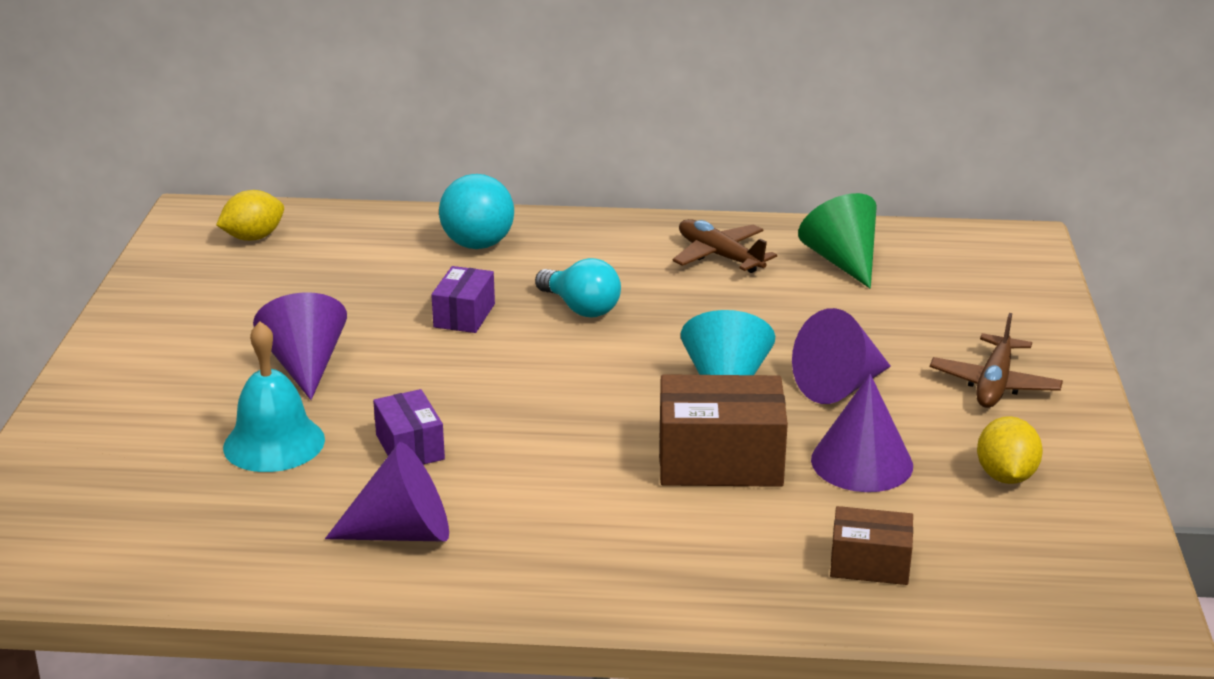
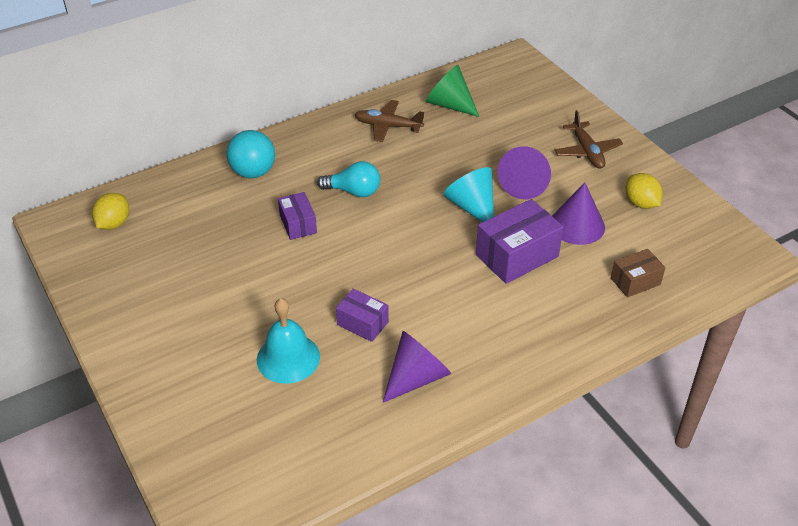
camera: 35 degrees left, 15 degrees up
purple cone [253,292,347,400] -> none
brown box [659,374,788,487] -> purple box [476,199,564,284]

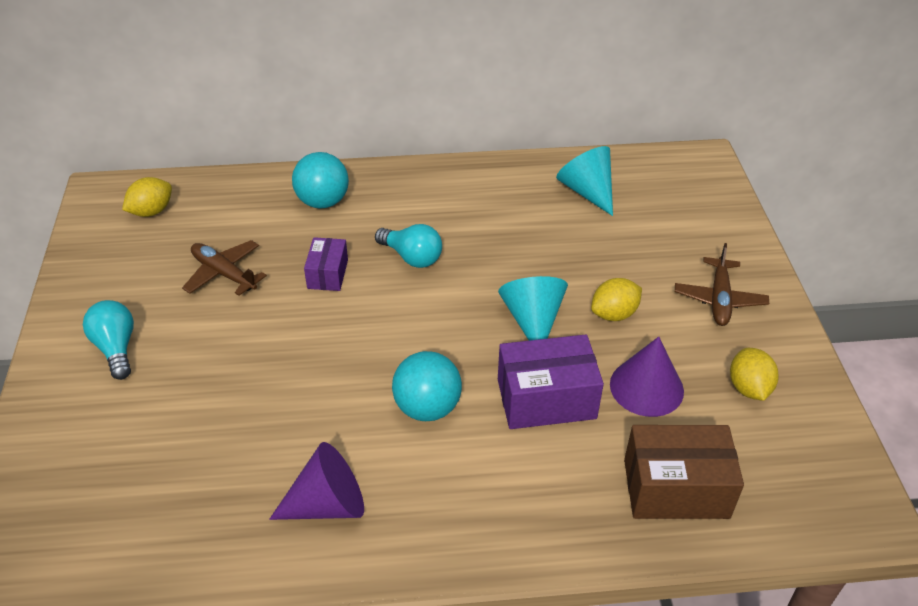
camera: 25 degrees right, 0 degrees up
turquoise bell [257,298,320,384] -> none
purple box [336,289,389,342] -> none
brown plane [355,100,424,142] -> brown plane moved to [182,240,267,296]
green cone [426,65,479,117] -> turquoise cone [556,146,613,216]
purple cone [498,146,551,199] -> yellow lemon [591,278,642,321]
brown box [611,249,666,297] -> brown box [624,425,744,519], size x1.72
none -> turquoise light bulb [83,300,134,380]
none -> turquoise ball [392,351,462,421]

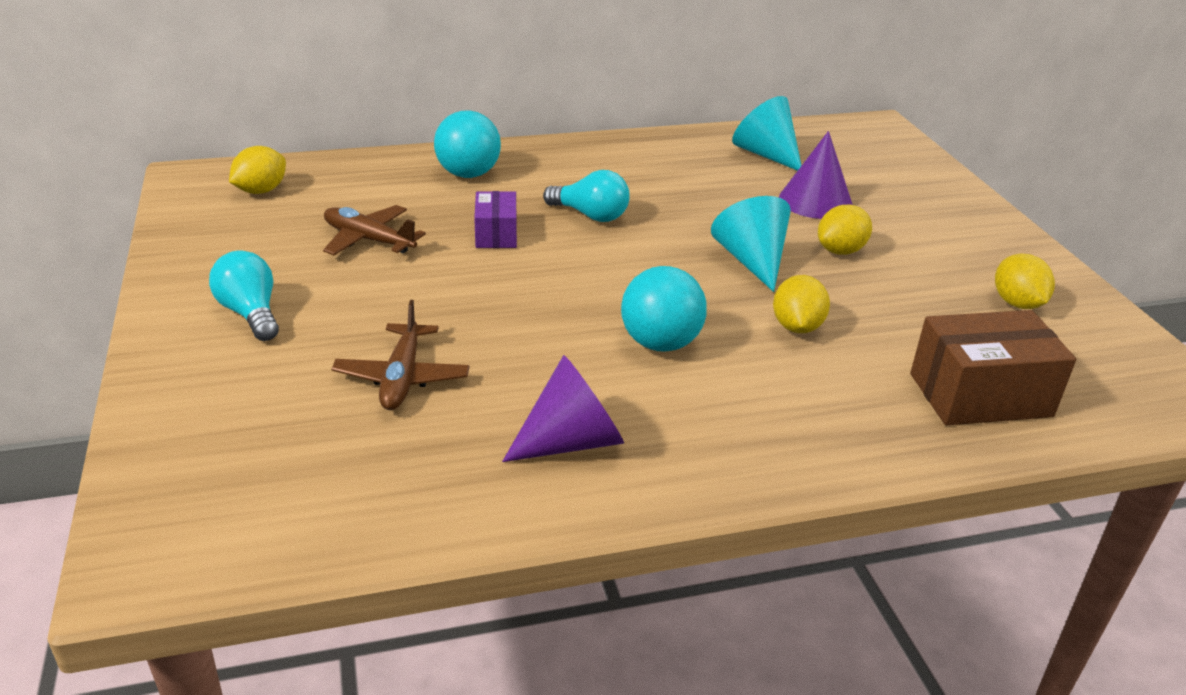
camera: 10 degrees left, 10 degrees down
purple box [498,334,604,429] -> yellow lemon [773,275,830,333]
purple cone [610,337,684,417] -> purple cone moved to [779,131,853,219]
brown plane [675,243,769,326] -> brown plane moved to [332,300,470,410]

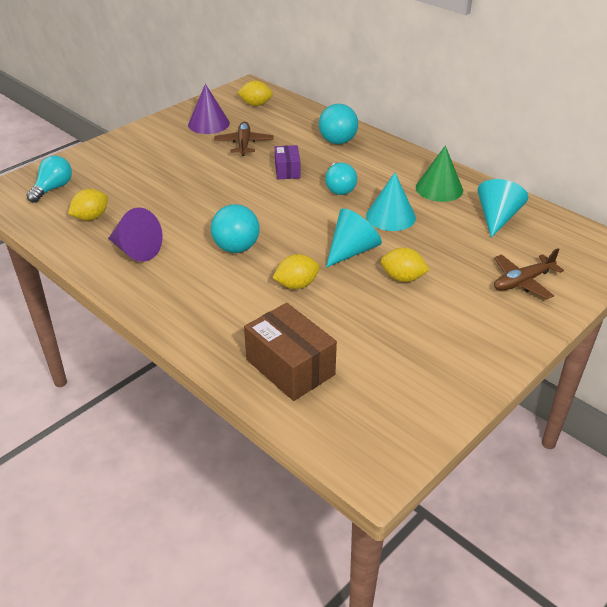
camera: 60 degrees right, 5 degrees up
turquoise light bulb [209,251,279,341] -> turquoise light bulb moved to [26,155,72,203]
brown plane [332,300,470,410] -> brown plane moved to [494,248,564,299]
purple box [474,191,517,248] -> purple box turned 60 degrees counterclockwise [275,145,300,179]
purple cone [779,131,853,219] -> purple cone moved to [188,84,230,134]
yellow lemon [995,254,1055,309] -> yellow lemon moved to [68,189,108,221]
none -> turquoise cone [366,173,416,231]
none -> green cone [416,145,463,202]

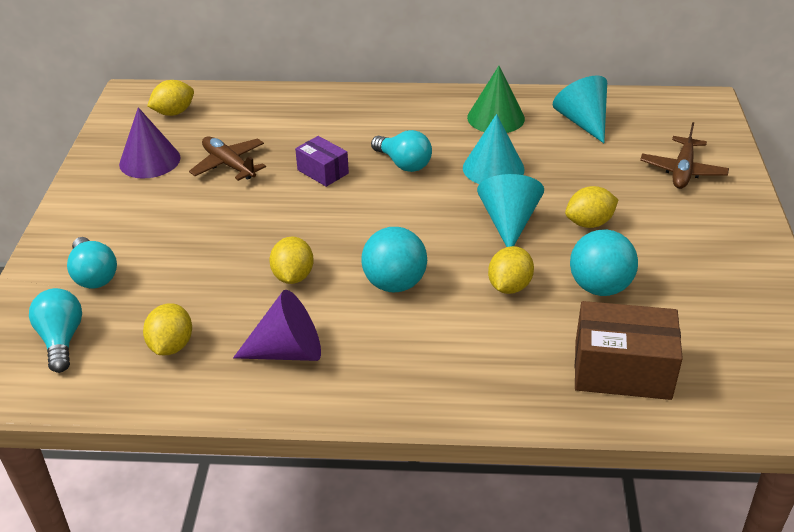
camera: 40 degrees left, 0 degrees up
turquoise ball [319,104,358,144] -> turquoise ball moved to [570,229,638,296]
none -> turquoise light bulb [67,237,117,289]
none -> yellow lemon [269,237,314,284]

